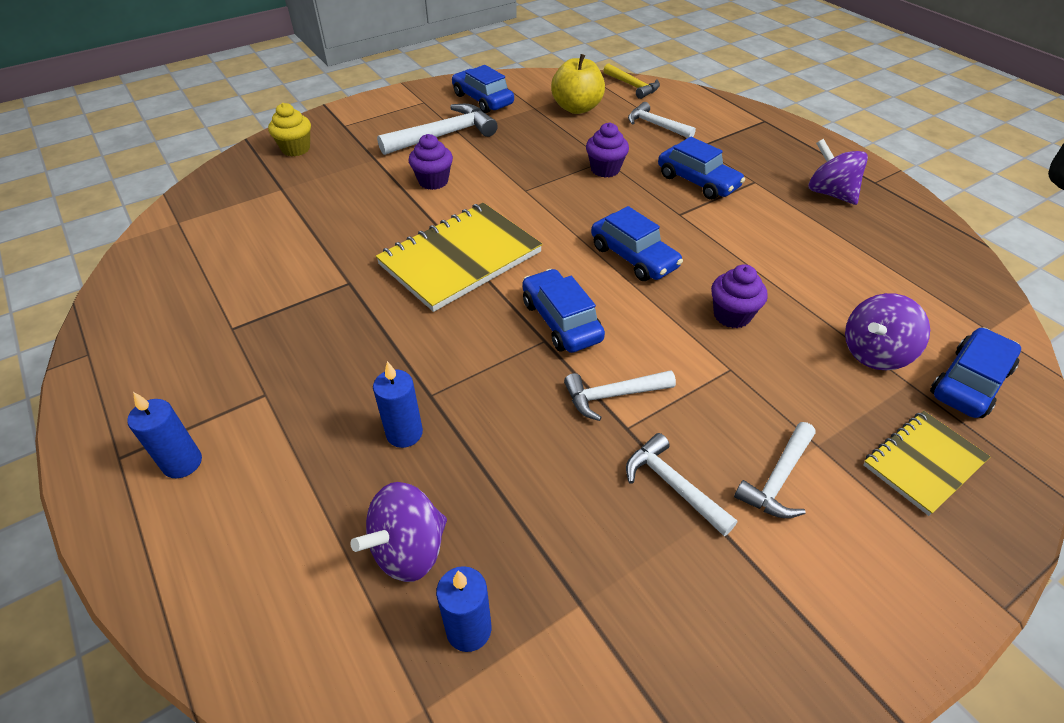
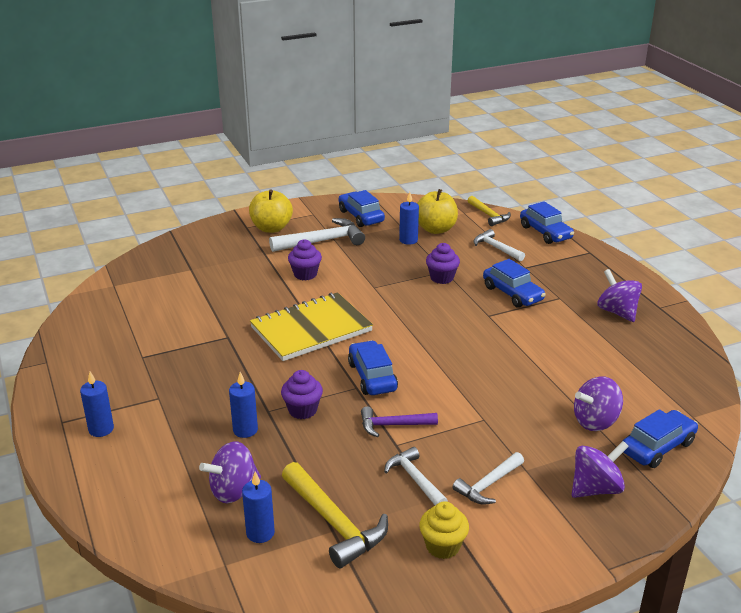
camera: 10 degrees right, 15 degrees down
yellow cupcake [268,103,311,156] -> yellow cupcake moved to [419,501,469,559]
white hammer [564,370,676,421] -> purple hammer [361,406,438,437]
blue car [591,206,683,281] -> blue car moved to [520,201,574,244]
purple cupcake [711,264,768,328] -> purple cupcake moved to [281,370,323,419]
yellow notebook [863,411,991,516] -> purple spinning top [572,441,629,498]
none -> yellow apple [249,189,293,233]
none -> yellow hammer [282,462,388,568]
none -> blue candle [399,192,419,245]

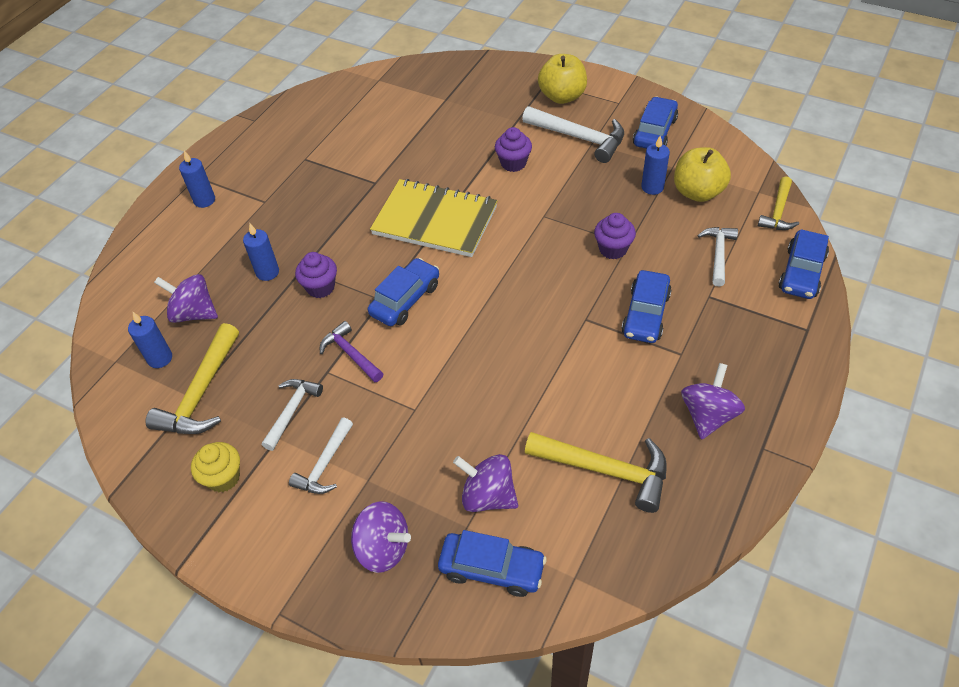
camera: 55 degrees right, 20 degrees up
white hammer [452,452,524,504] -> white hammer turned 75 degrees counterclockwise [289,418,353,494]
none -> yellow hammer [525,432,667,513]

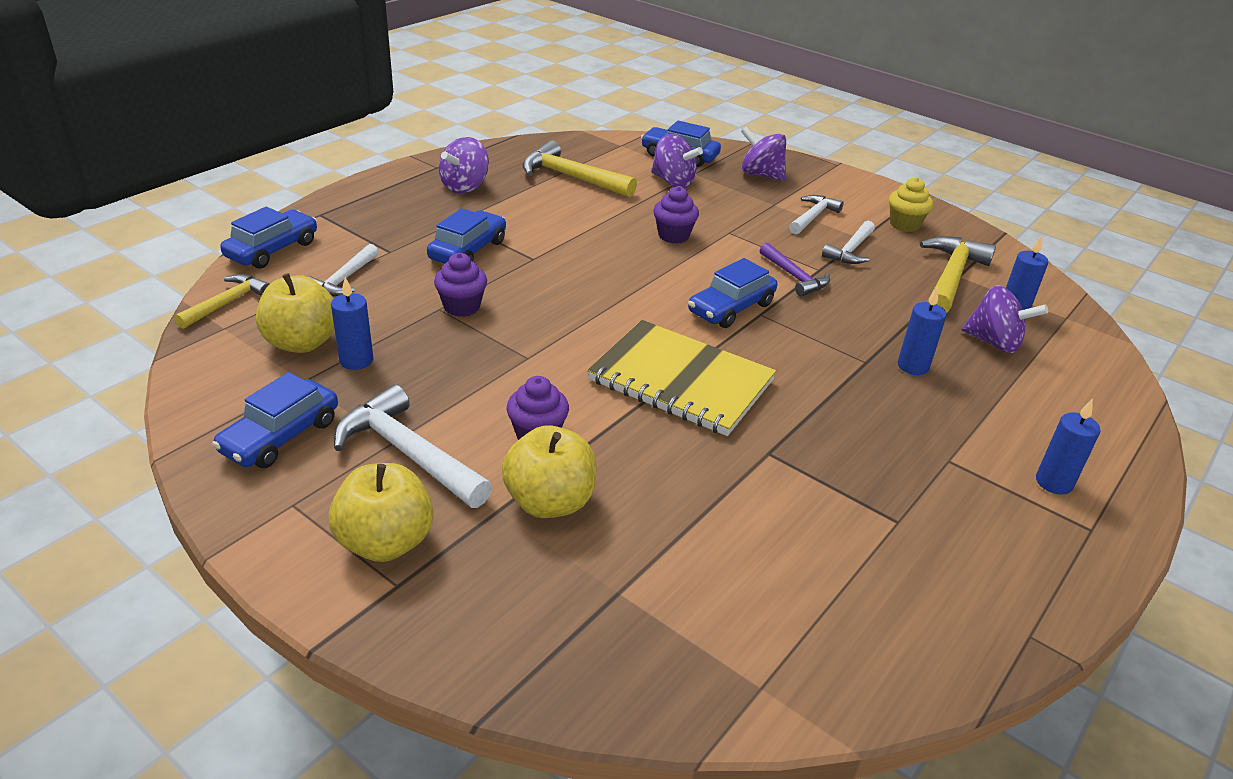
camera: 175 degrees left, 15 degrees down
purple cupcake [295,252,337,298] -> purple cupcake moved to [653,186,699,244]
none -> yellow apple [502,425,597,518]

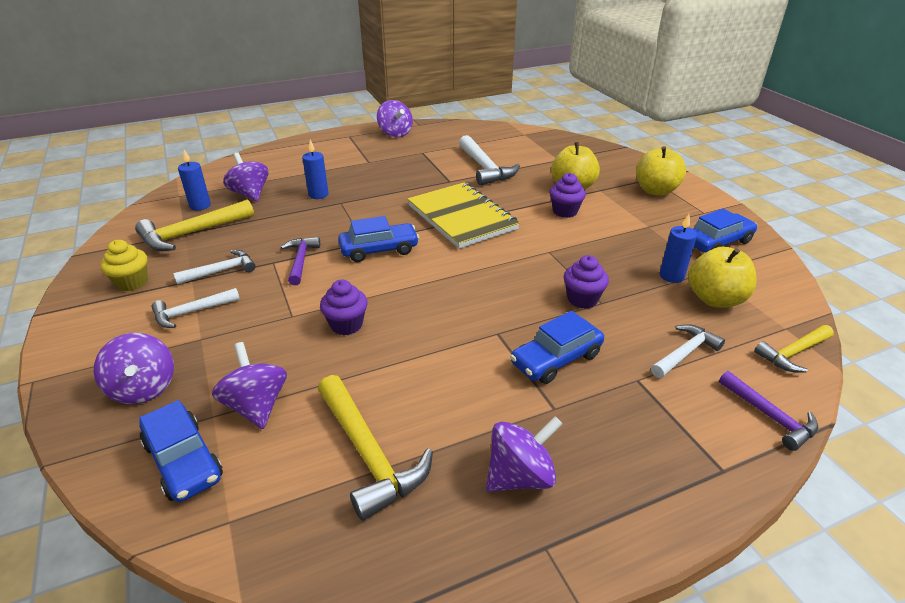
camera: 150 degrees left, 0 degrees up
blue car [220,207,317,269] -> purple hammer [719,371,818,451]
white hammer [334,384,492,508] -> white hammer moved to [459,135,520,185]
blue candle [1036,399,1101,495] -> none
none -> purple spinning top [377,100,413,138]

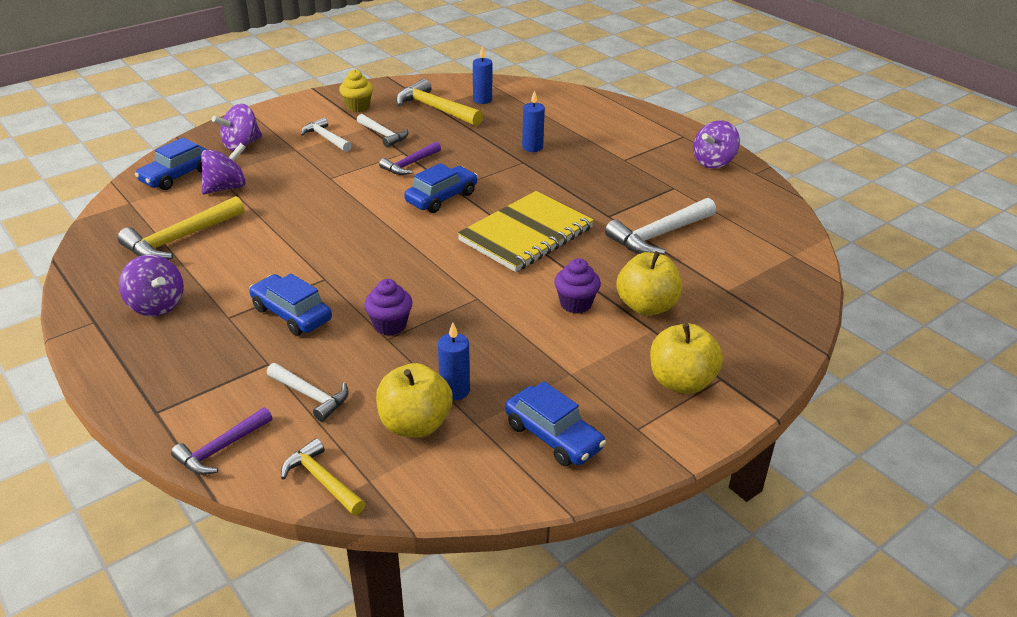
camera: 75 degrees right, 0 degrees up
purple spinning top [223,152,268,202] -> none
purple hammer [281,237,320,285] -> purple hammer turned 150 degrees clockwise [379,142,441,175]
purple cupcake [320,280,368,335] -> none
blue car [338,216,419,262] -> blue car turned 105 degrees counterclockwise [404,163,478,213]

